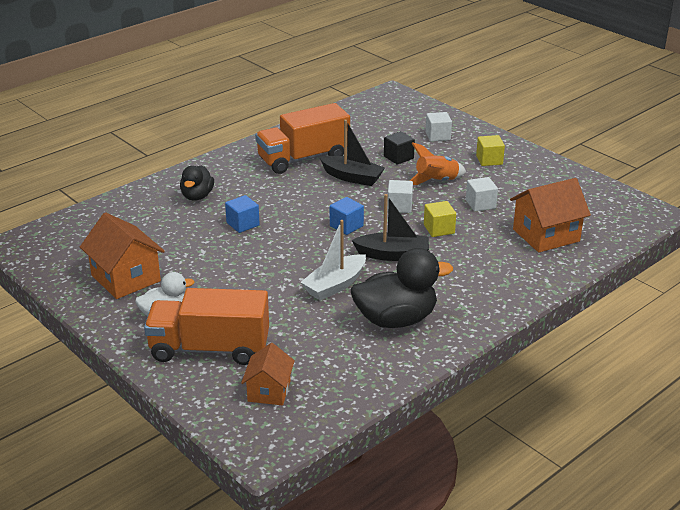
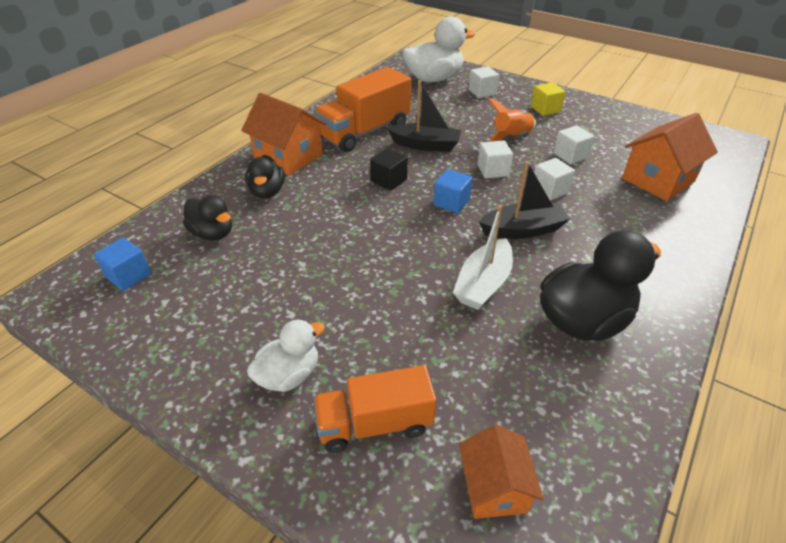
camera: 15 degrees left, 10 degrees up
orange house [80,212,165,299] -> orange house moved to [241,93,326,176]
orange truck [144,288,269,365] -> orange truck [313,365,437,453], size x0.67
blue cube [225,195,260,233] -> blue cube moved to [94,237,151,291]
black cube [384,131,415,165] -> black cube moved to [370,148,408,191]
yellow cube [424,201,456,237] -> white cube [534,158,575,201]
none -> black duck [183,195,232,240]
none -> white duck [402,16,475,82]

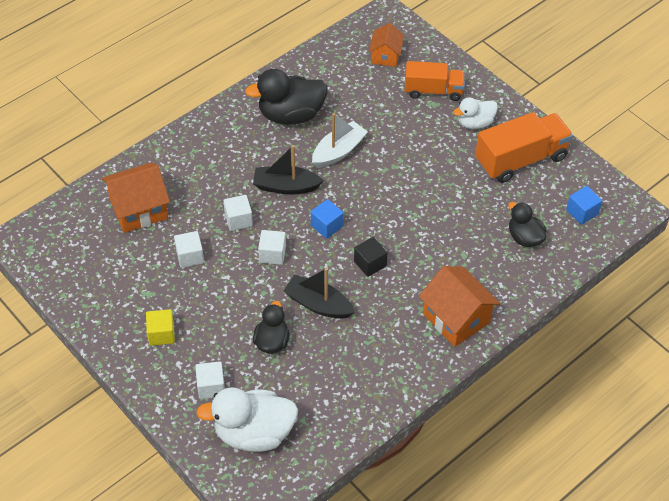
camera: 165 degrees left, 10 degrees up
black duck [245,155,285,198] -> black duck moved to [253,301,289,354]
orange truck [314,67,411,152] -> orange truck moved to [475,112,573,183]
orange rocket [488,98,536,142] -> none

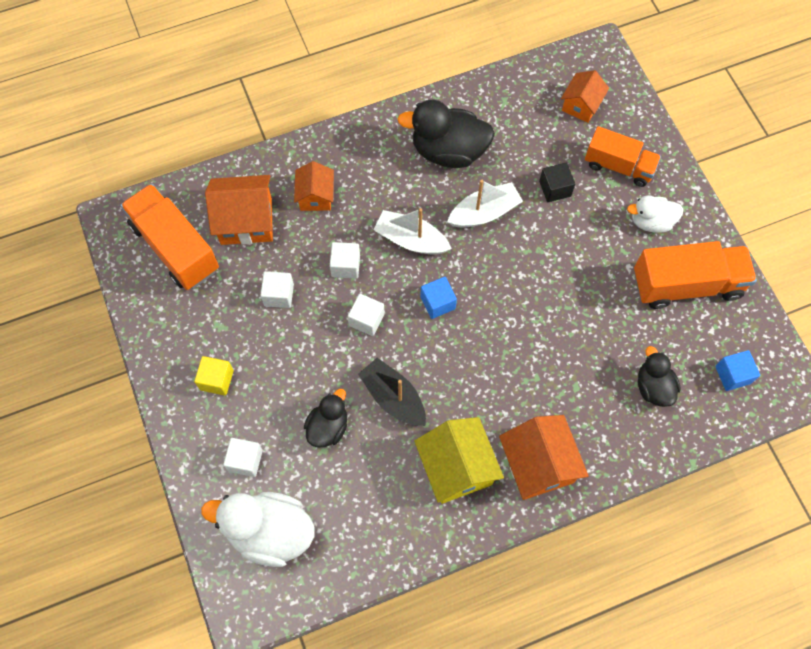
camera: 20 degrees right, 15 degrees up
black boat [253,145,324,195] -> white boat [373,208,452,255]
black cube [354,237,388,277] -> black cube moved to [539,163,575,202]
none -> orange truck [120,184,219,290]
none -> orange house [294,161,334,211]
none -> yellow house [414,417,504,504]

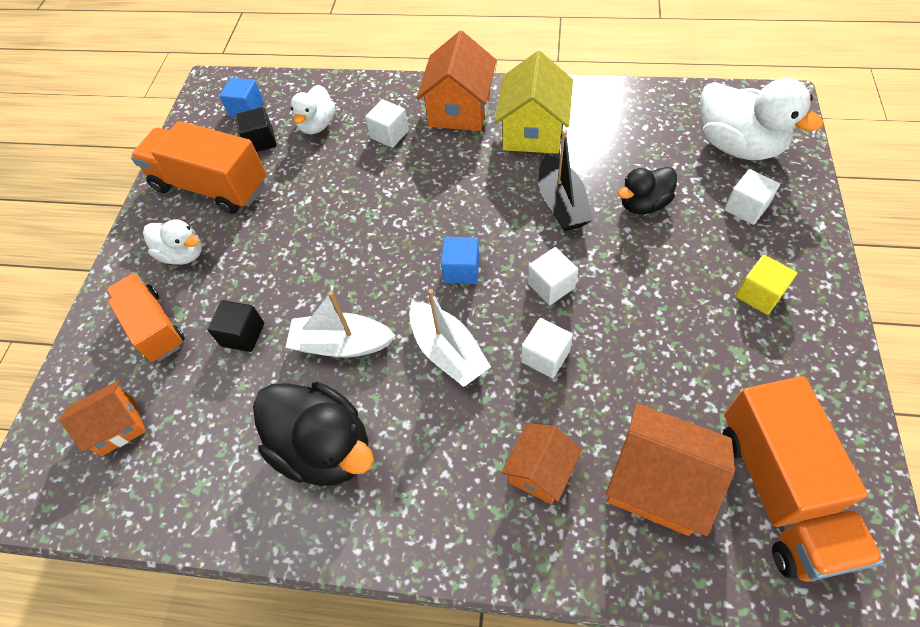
camera: 145 degrees left, 10 degrees down
white cube [260,271,294,308] -> white cube moved to [365,99,409,148]
black duck [638,346,681,407] -> white duck [290,85,335,134]
none -> black cube [236,107,277,152]

